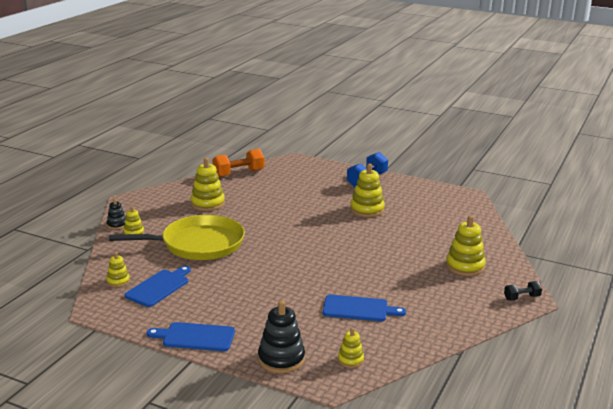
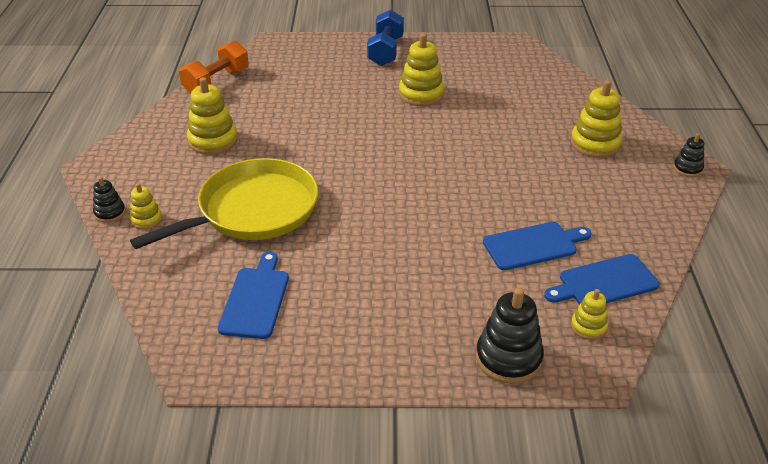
camera: 25 degrees left, 15 degrees up
yellow stacking toy [106,252,130,287] -> none
blue cutting board [147,322,235,351] -> blue cutting board moved to [544,254,659,305]
black dumbbell [504,281,542,300] -> black stacking toy [673,133,704,177]

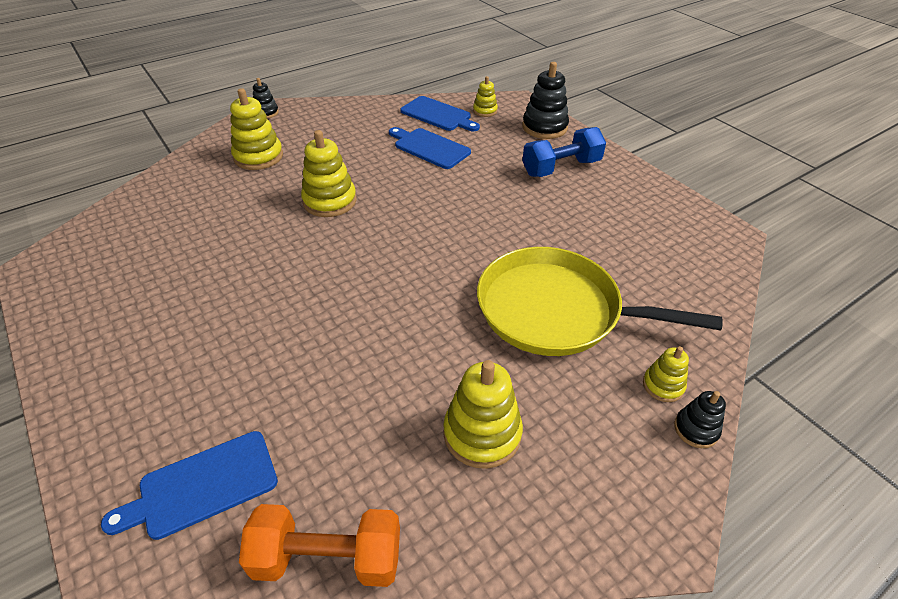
camera: 125 degrees left, 5 degrees up
blue cutting board [218,252,289,339] -> blue cutting board moved to [101,431,278,540]
blue dumbbell [367,10,404,66] -> blue dumbbell moved to [522,127,606,177]
yellow stacking toy [399,34,444,106] -> yellow stacking toy moved to [301,130,357,217]

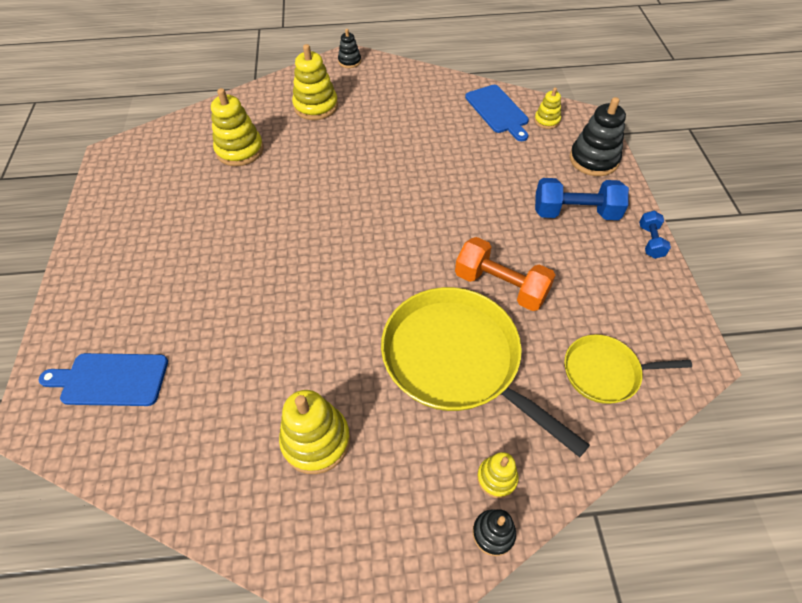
camera: 30 degrees right, 10 degrees up
orange dumbbell [239,504,400,587] -> orange dumbbell moved to [455,237,556,311]
yellow stacking toy [301,130,357,217] -> yellow stacking toy moved to [211,88,264,166]
blue cutting board [389,127,471,169] -> none
none -> yellow pan [564,334,692,404]
none -> blue dumbbell [639,211,671,259]

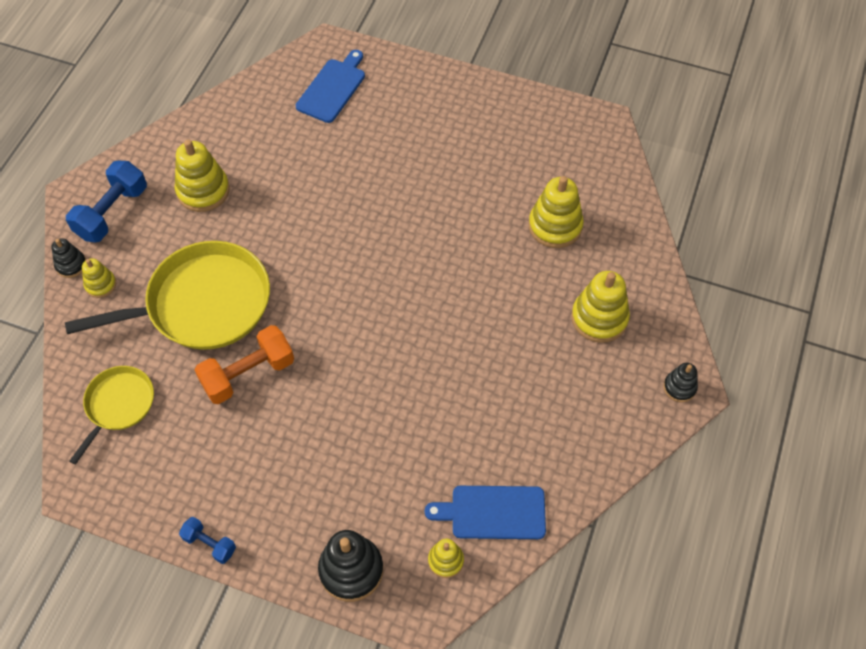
camera: 115 degrees right, 5 degrees up
blue dumbbell [535,178,629,220] -> blue dumbbell moved to [66,161,147,242]

